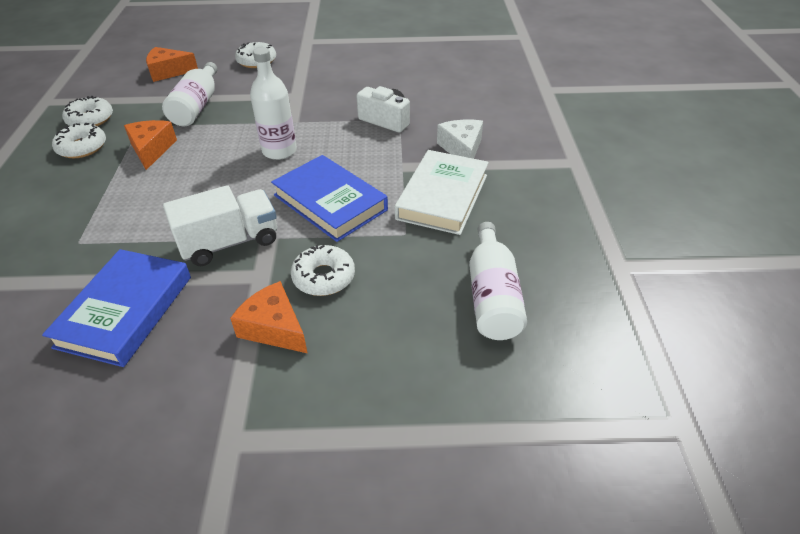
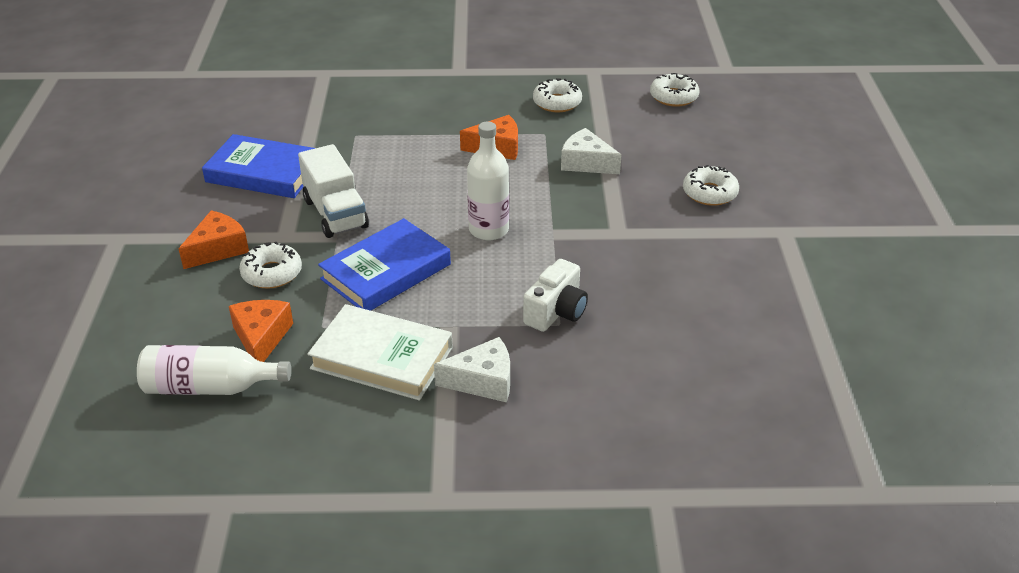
camera: 90 degrees right, 5 degrees down
white donut [52,123,106,158] -> white donut moved to [650,73,699,107]
orange cheese [146,47,198,82] -> orange cheese moved to [229,300,293,362]
white bottle [162,62,217,126] -> white cheese [561,128,621,174]

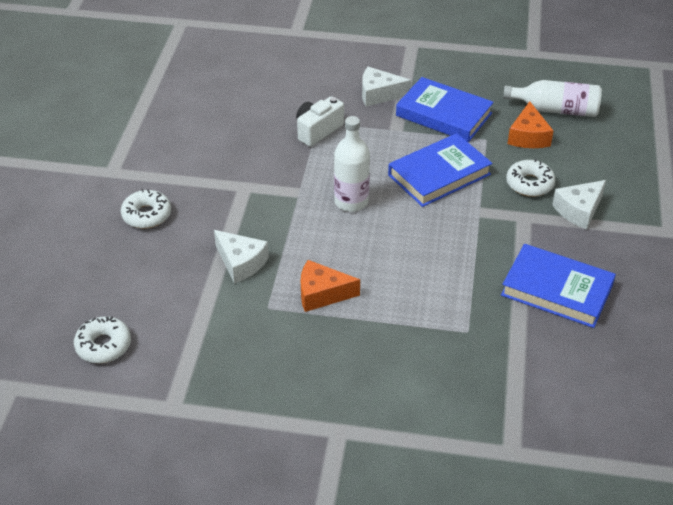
camera: 170 degrees left, 5 degrees up
orange cheese [178,210,249,269] -> white cheese [552,180,606,229]
white truck [298,144,369,238] -> none
white book [307,304,453,401] -> blue book [396,77,494,142]
white donut [533,78,582,112] -> none

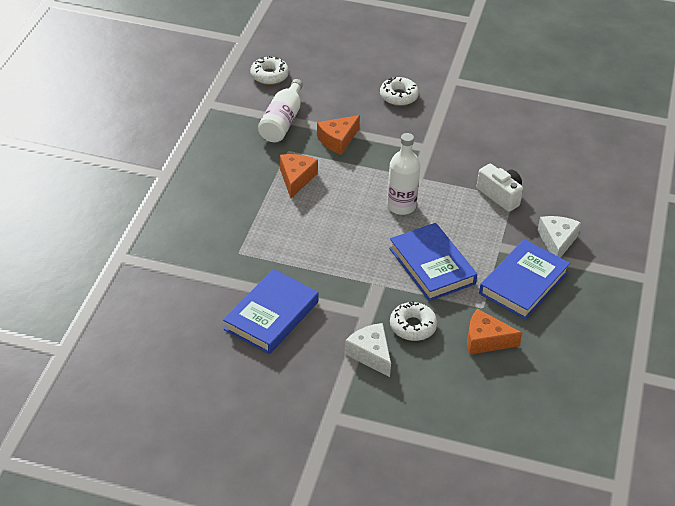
camera: 95 degrees right, 0 degrees up
white cheese [214,230,269,283] -> orange cheese [317,115,360,155]
white bottle [503,80,602,117] -> white bottle moved to [258,79,303,142]

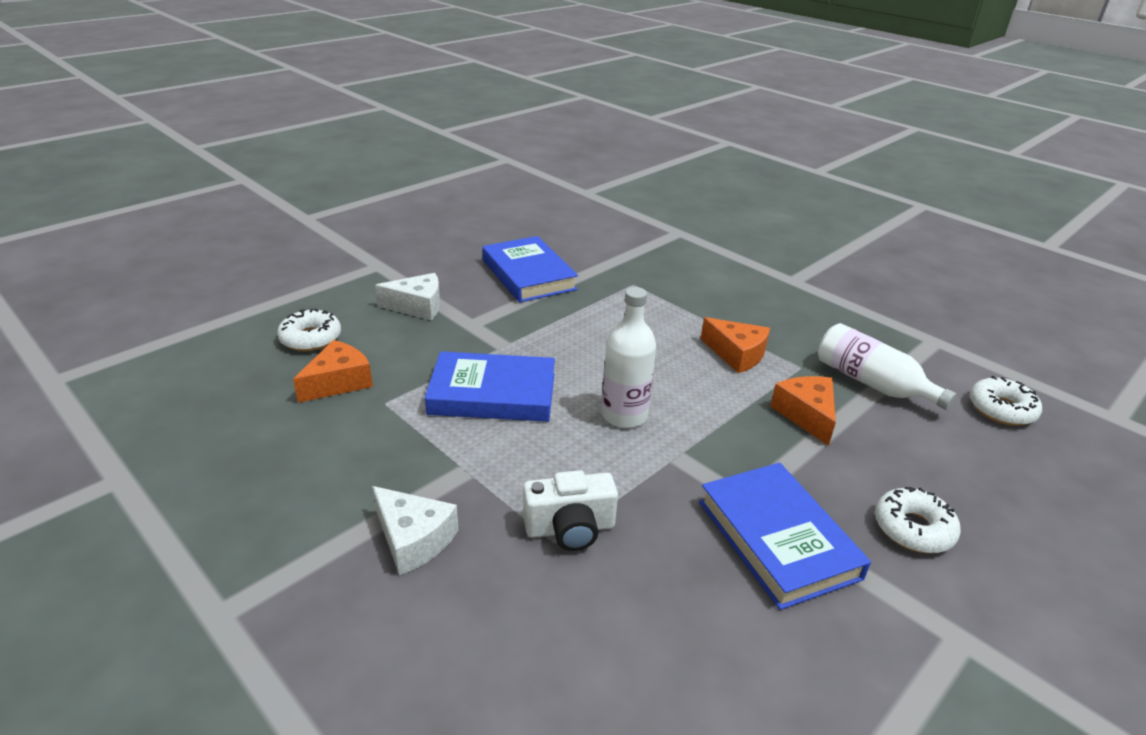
camera: 120 degrees right, 10 degrees down
white donut [390,301,437,341] -> white donut moved to [277,309,341,351]
blue book [479,239,570,320] -> blue book moved to [699,463,871,610]

